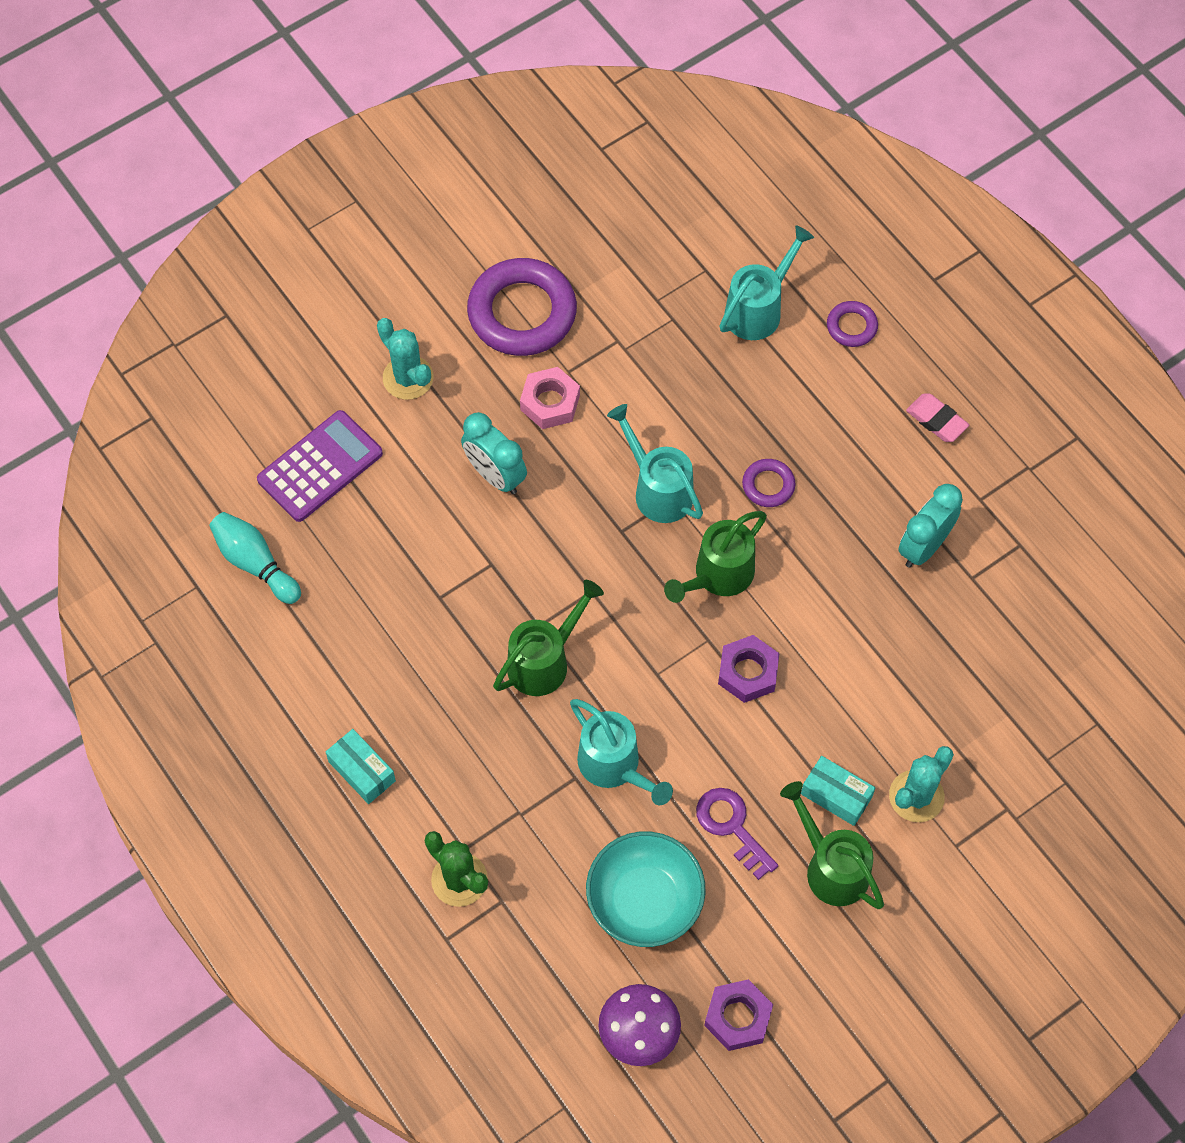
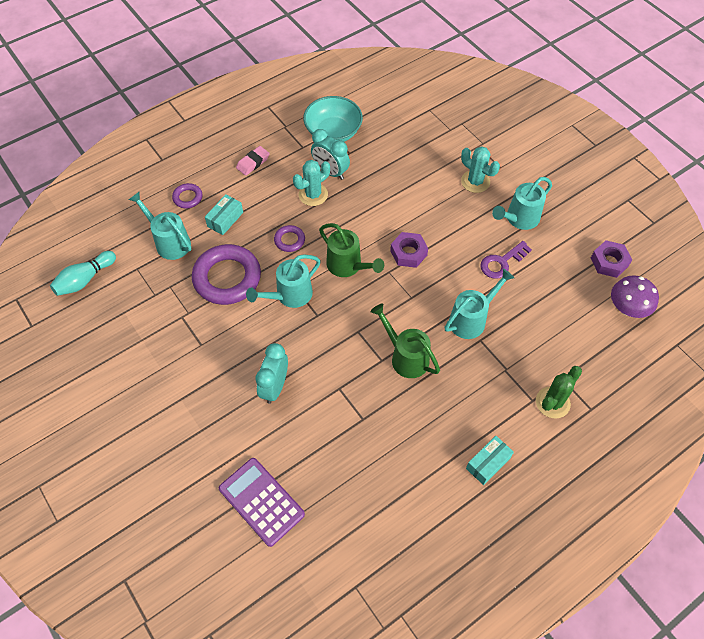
camera: 90 degrees left, 5 degrees down
turquoise bowling pin [209,512,301,604] -> turquoise bowling pin moved to [50,251,116,296]
turquoise cactus [377,318,433,400] -> turquoise cactus moved to [293,160,330,206]
turquoise clock [461,412,527,494] -> turquoise clock turned 150 degrees clockwise [256,343,288,404]
purple ring [467,258,577,356] -> purple ring moved to [192,244,261,305]
pink nut [520,367,580,429] -> none
turquoise bowl [586,832,706,947] -> turquoise bowl moved to [303,96,363,142]
green watering can [780,781,884,909] -> turquoise watering can [492,177,552,230]
turquoise box [801,756,875,826] -> turquoise box moved to [205,194,243,235]

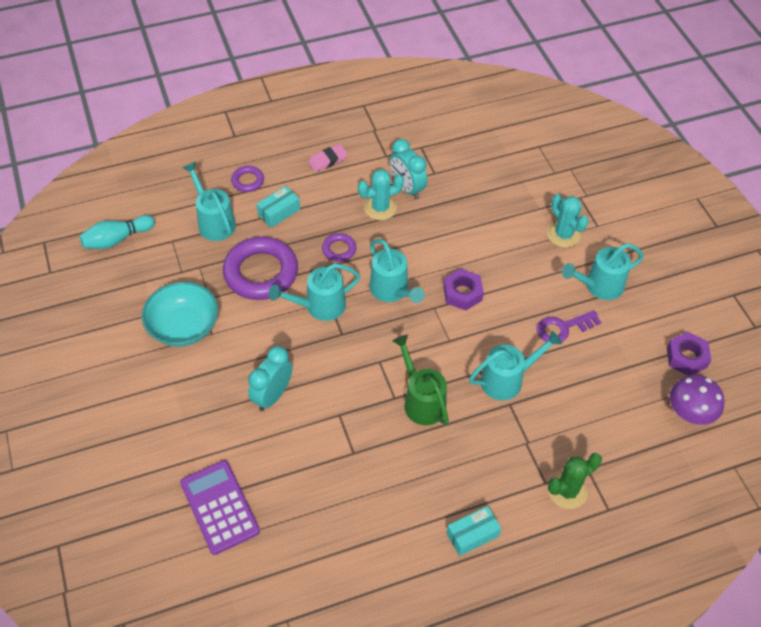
camera: 15 degrees right, 5 degrees down
turquoise bowl [303,96,363,142] -> turquoise bowl moved to [142,282,218,347]
green watering can [319,223,384,277] -> turquoise watering can [369,239,424,303]

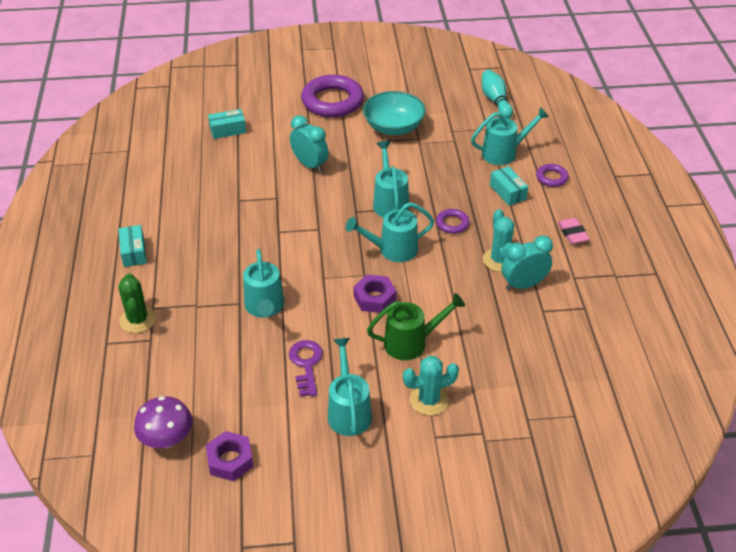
camera: 105 degrees right, 10 degrees down
purple calculator [180,460,260,555] -> turquoise box [208,109,246,139]
purple ring [223,237,298,300] -> purple ring moved to [301,75,364,117]
green watering can [393,335,449,425] -> green watering can moved to [367,293,465,360]

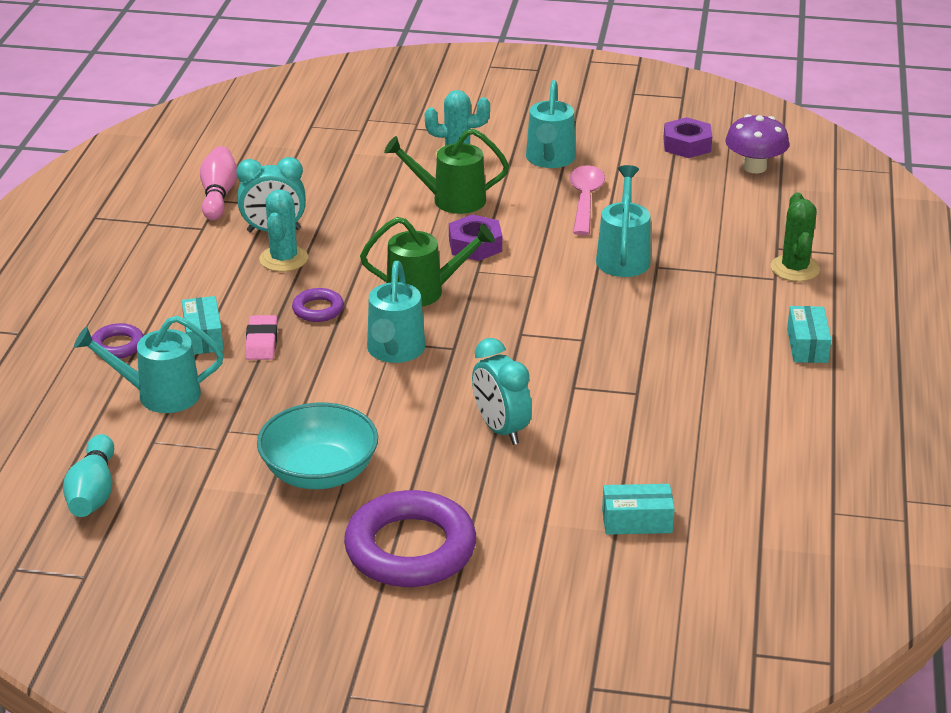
camera: 165 degrees left, 10 degrees down
purple key [289,340,323,397] -> pink spoon [569,165,605,235]
turquoise watering can [346,202,434,262] -> green watering can [360,217,495,307]
pink eraser [557,218,590,244] -> pink eraser moved to [245,315,278,360]
none -> pink bowling pin [200,146,237,220]

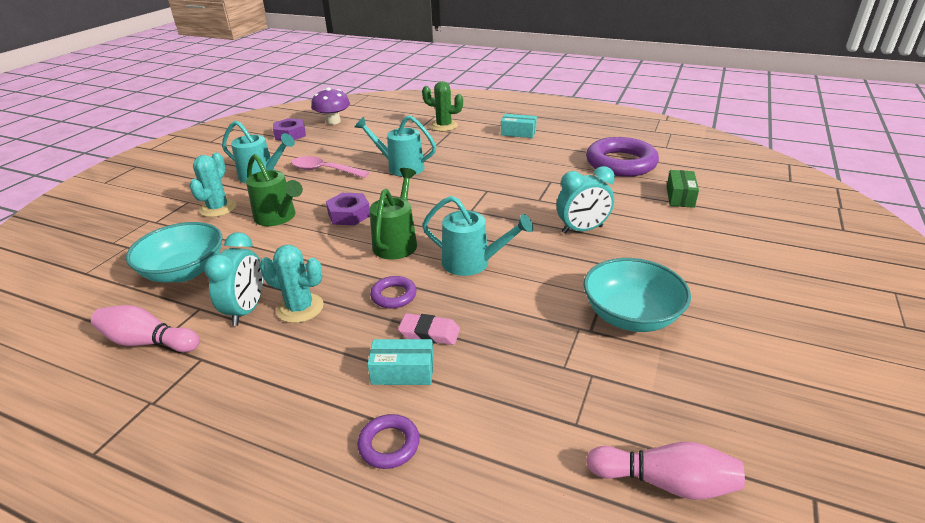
camera: 75 degrees left, 0 degrees up
turquoise bowling pin [63,434,114,517] -> pink bowling pin [586,442,745,500]
turquoise watering can [74,316,224,413] -> none
purple ring [344,490,476,587] -> purple ring moved to [586,137,659,177]
green watering can [384,129,509,214] -> green watering can turned 60 degrees counterclockwise [246,154,303,226]
turquoise box [602,484,675,535] -> green box [667,170,699,208]
none -> turquoise bowl [126,222,223,283]

